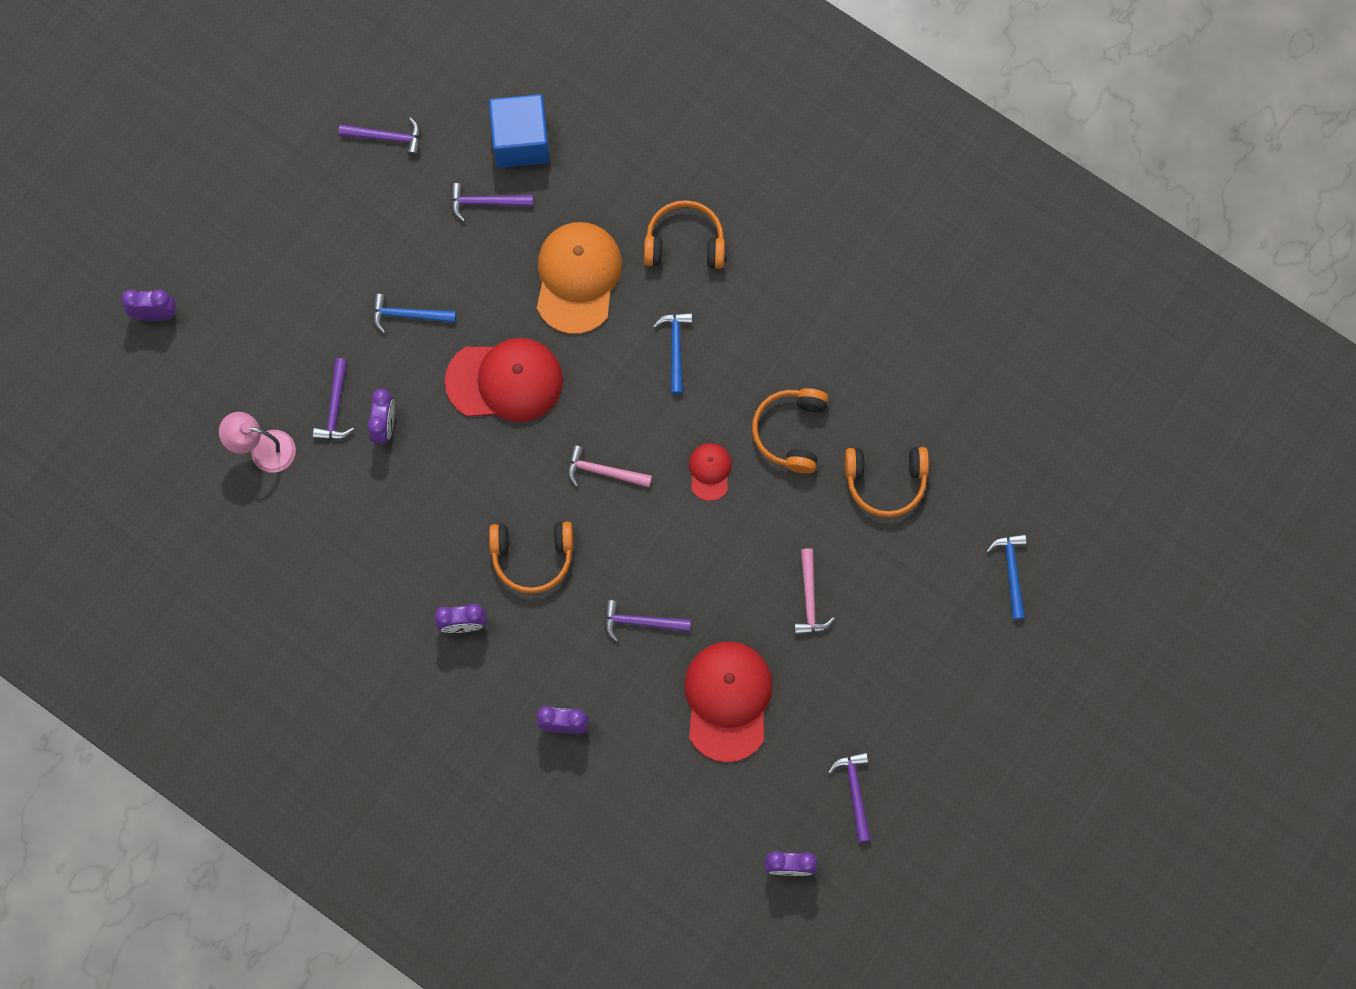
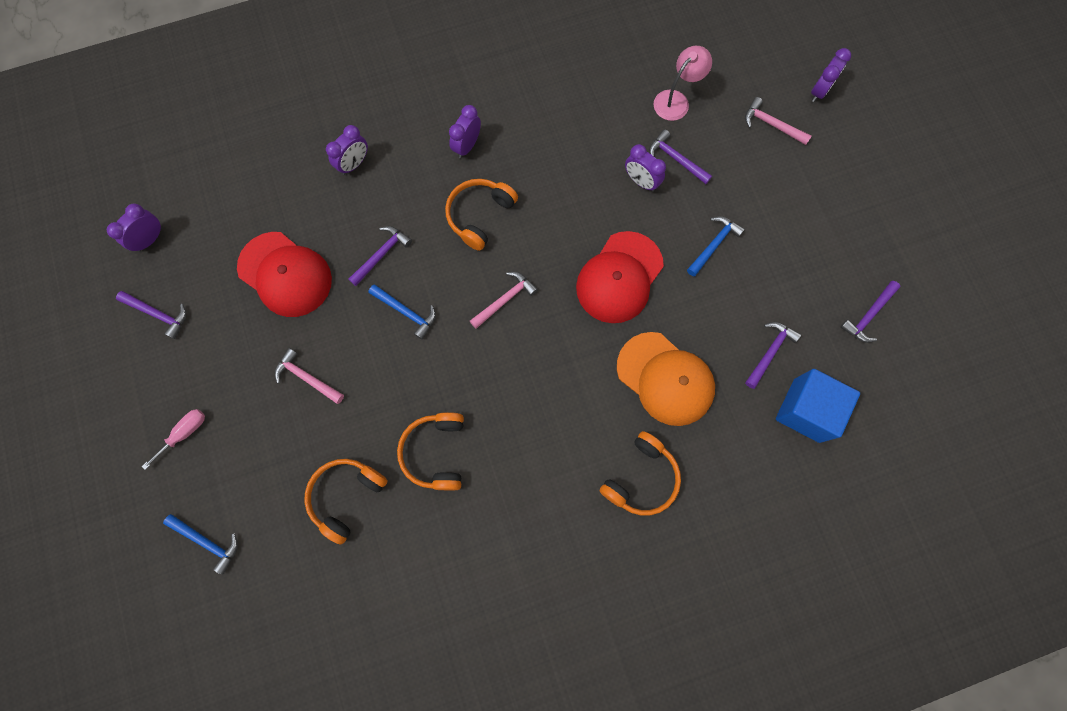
camera: 125 degrees right, 0 degrees up
blue hammer [653,312,692,395] -> blue hammer moved to [369,285,436,340]
red cap [689,443,732,501] -> none
orange headphones [752,388,829,474] -> orange headphones turned 135 degrees counterclockwise [397,412,464,490]
none -> pink screwdriver [142,409,205,470]
none -> pink hammer [745,97,812,145]

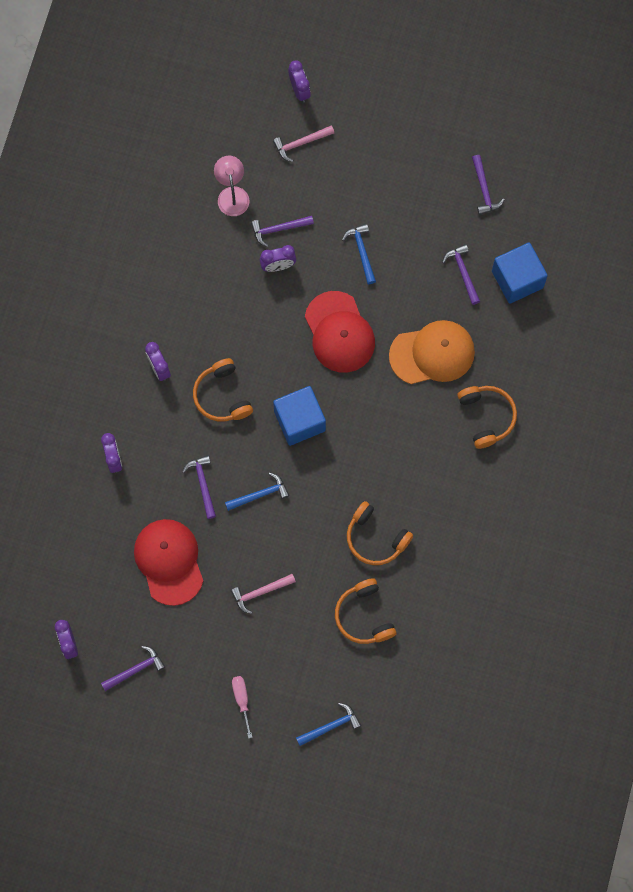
camera: 55 degrees left, 0 degrees up
red cap [237,232,332,317] -> red cap turned 90 degrees counterclockwise [134,519,203,606]
pink hammer [470,272,538,329] -> blue cube [273,386,326,446]

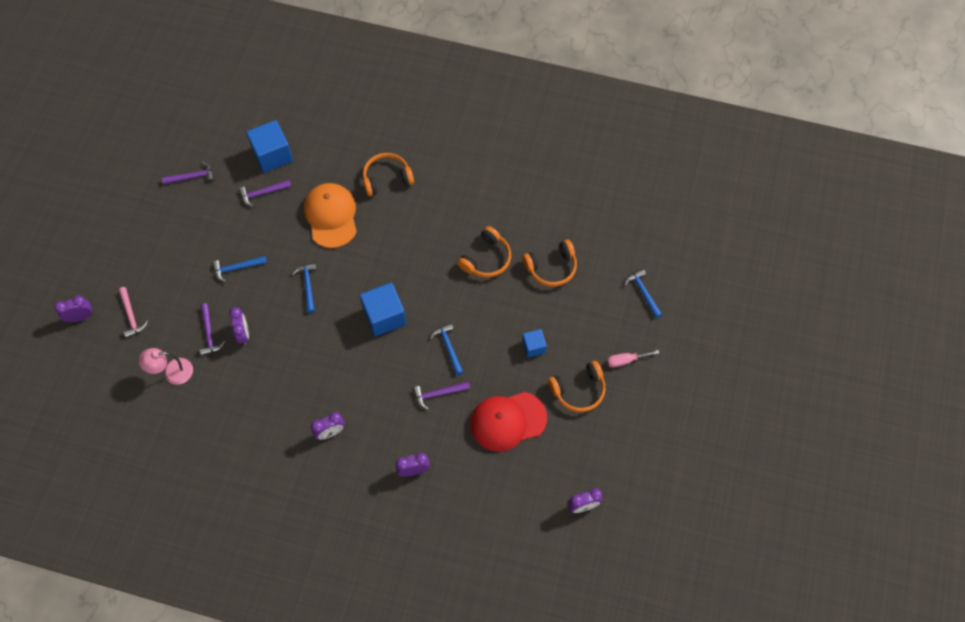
camera: 90 degrees left, 10 degrees down
purple hammer [101,646,165,691] -> none
orange headphones [193,358,253,422] -> orange headphones moved to [548,361,606,412]
pink hammer [231,574,296,614] -> blue cube [522,329,547,358]
red cap [305,291,375,373] -> blue hammer [292,263,317,313]

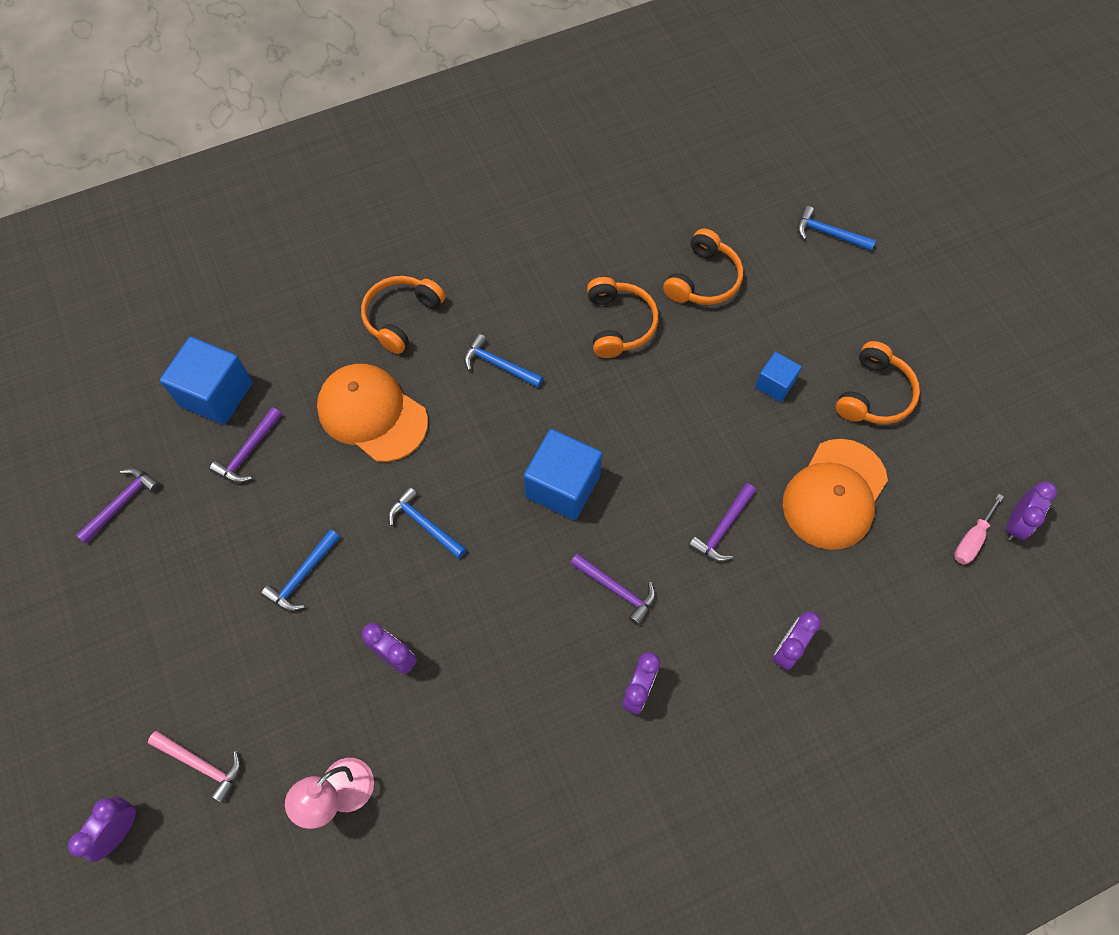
camera: 40 degrees left, 0 degrees up
purple hammer [200,303,225,356] -> purple hammer moved to [570,553,656,626]
blue hammer [430,323,463,375] -> blue hammer moved to [464,334,543,388]
red cap [470,392,547,452] -> orange cap [783,439,888,550]
pink screwdriver [607,350,659,367] -> pink screwdriver moved to [954,494,1004,565]

